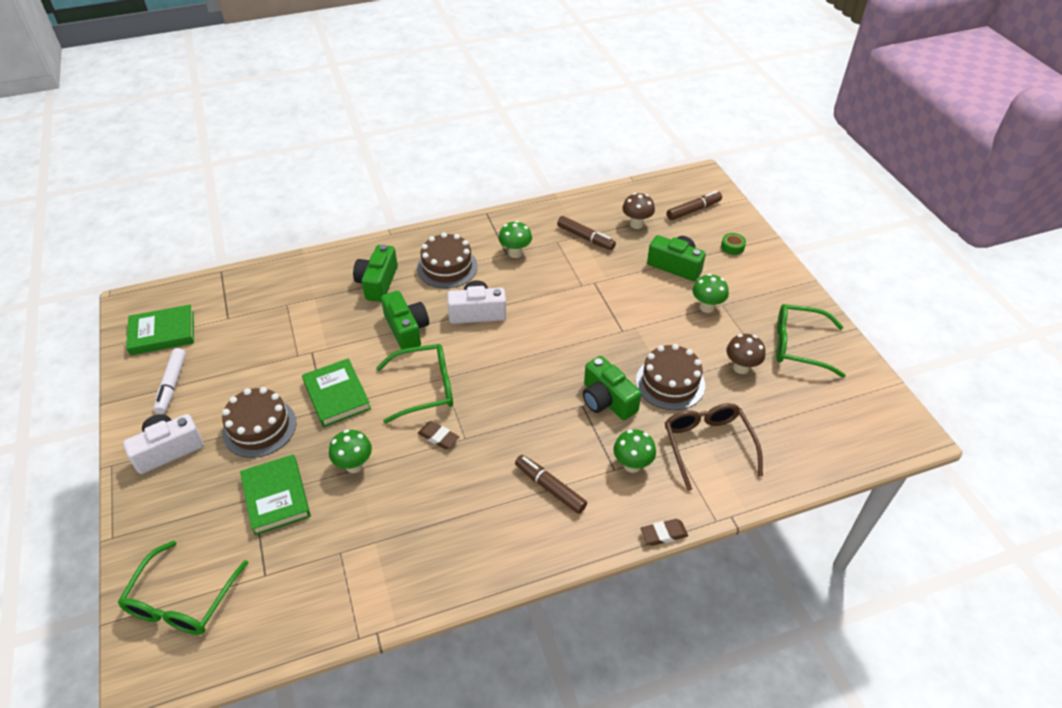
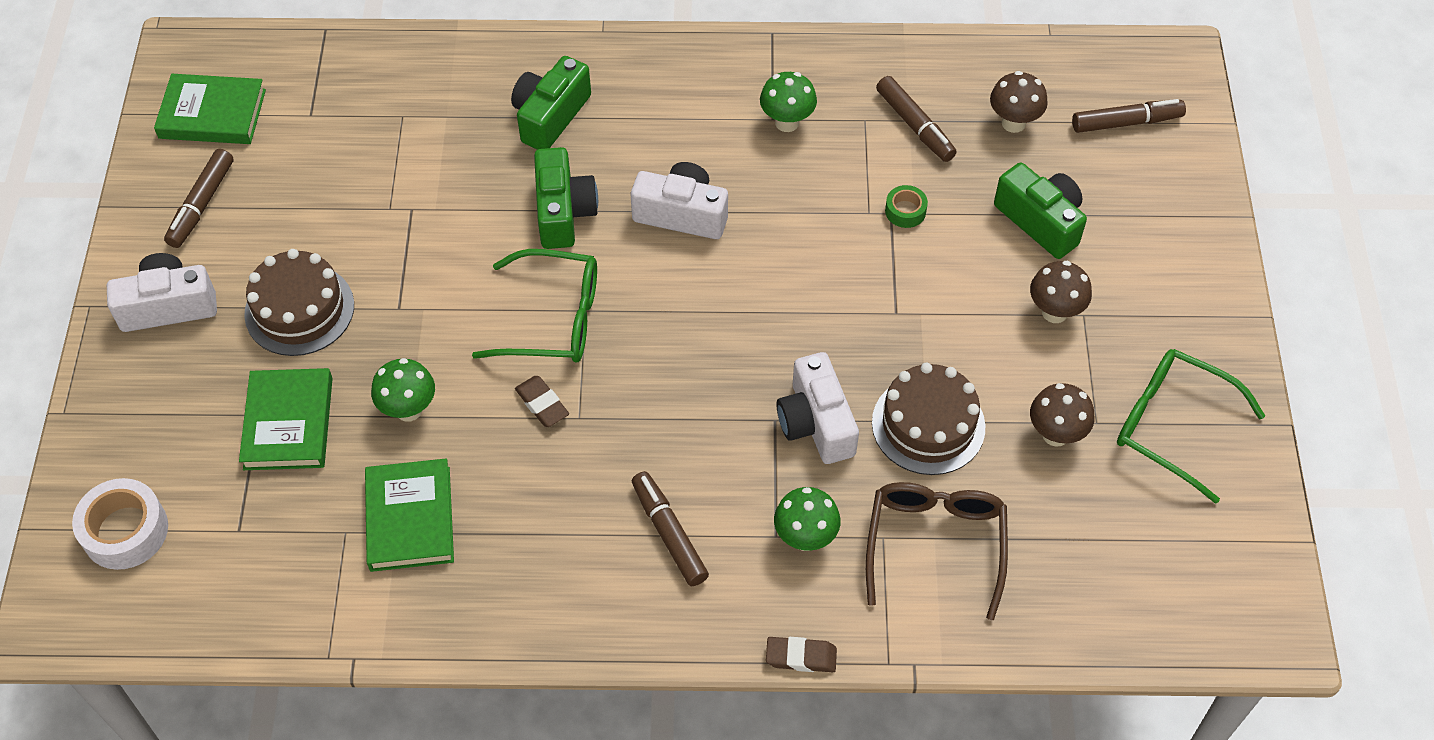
camera: 20 degrees right, 10 degrees up
green glasses [118,541,248,635] -> white tape [72,478,168,570]
white marker [153,348,186,414] -> brown marker [164,149,234,248]
green book [302,358,371,427] -> green book moved to [365,458,454,572]
brown cake [417,232,478,288] -> none
green camera [583,356,641,420] -> white camera [777,352,859,464]
green mushroom [692,274,729,313] -> brown mushroom [1030,261,1092,323]
green tape [721,233,746,255] -> green tape moved to [885,185,928,228]

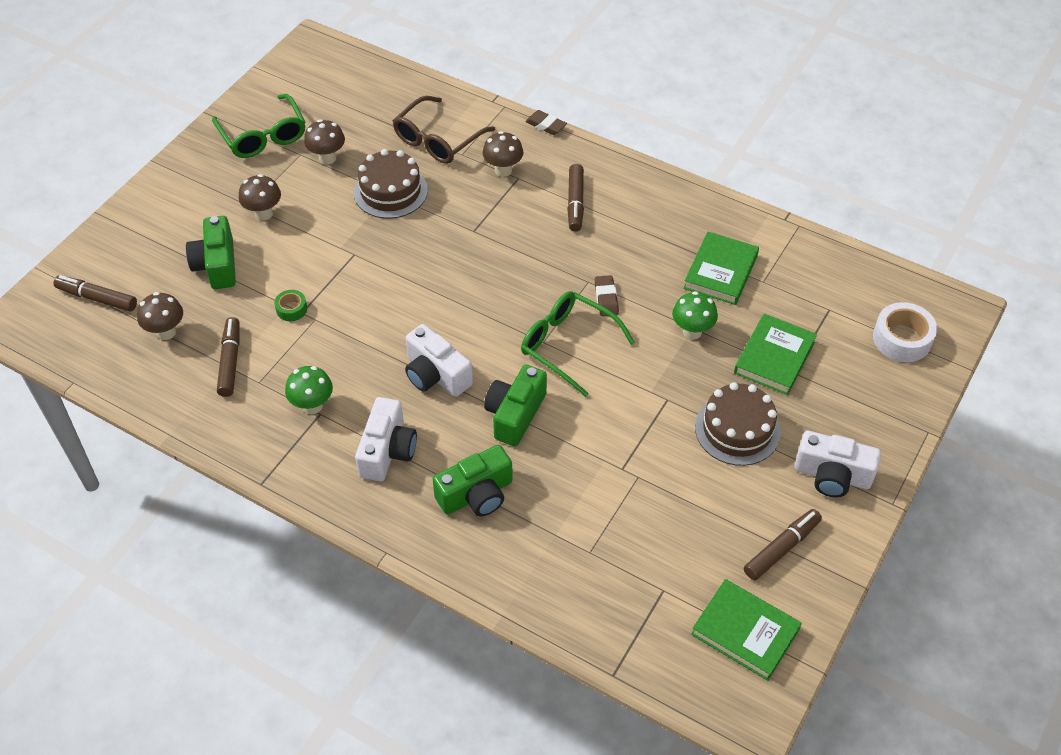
camera: 150 degrees left, 5 degrees down
green mushroom [774,487,840,551] -> brown mushroom [482,131,524,177]
white camera [777,352,859,464] -> white camera moved to [355,397,417,481]

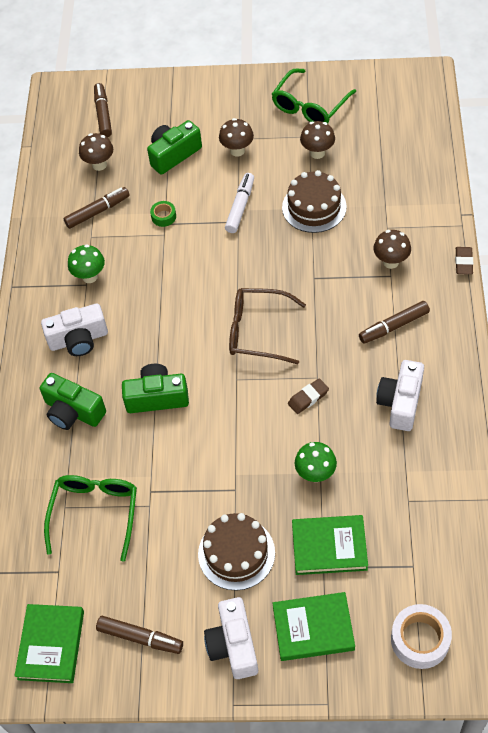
camera: 65 degrees right, 5 degrees up
brown glasses [393,96,496,164] -> brown glasses moved to [229,288,306,364]
white camera [405,324,473,397] -> white camera moved to [376,360,424,431]
green glasses [521,291,635,397] -> green glasses moved to [44,475,137,562]
green book [683,232,759,305] -> green book moved to [273,592,355,661]
none -> white marker [225,173,254,233]

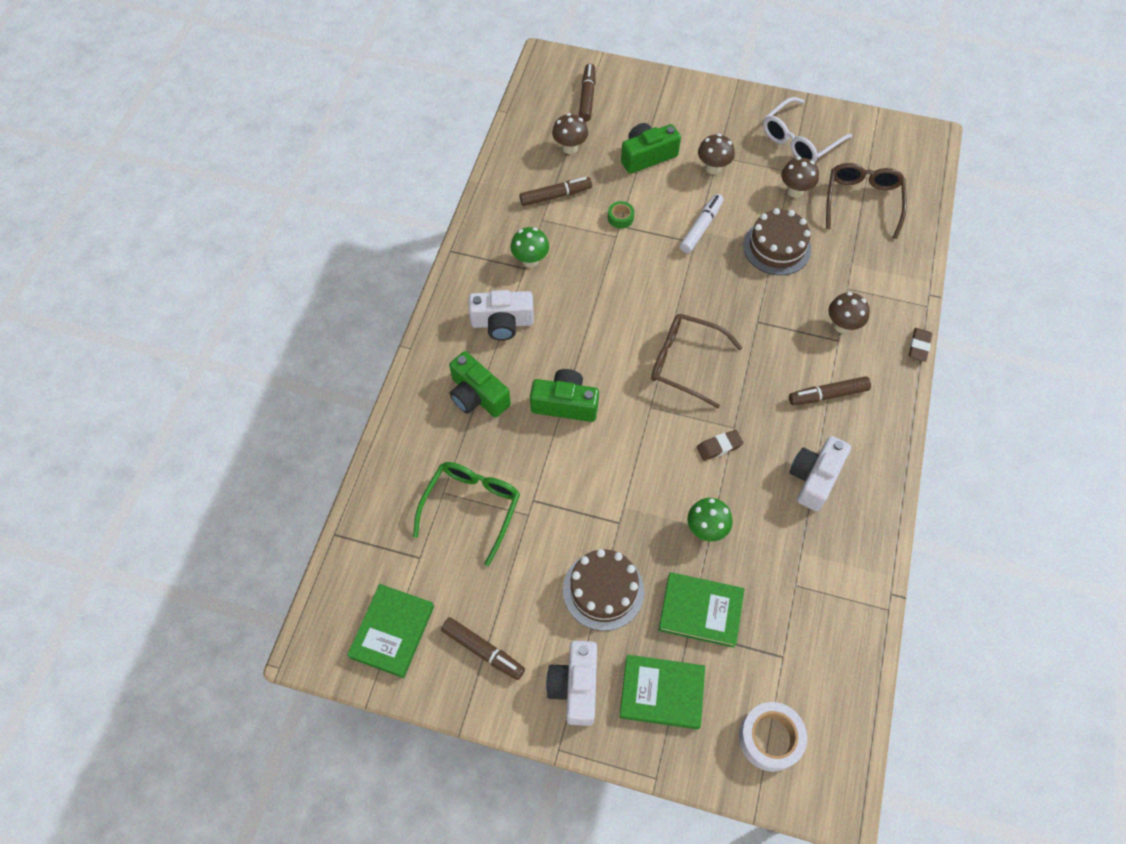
camera: 10 degrees right, 5 degrees up
green glasses [272,68,356,124] -> white glasses [763,97,852,162]
none -> brown glasses [826,163,907,239]

